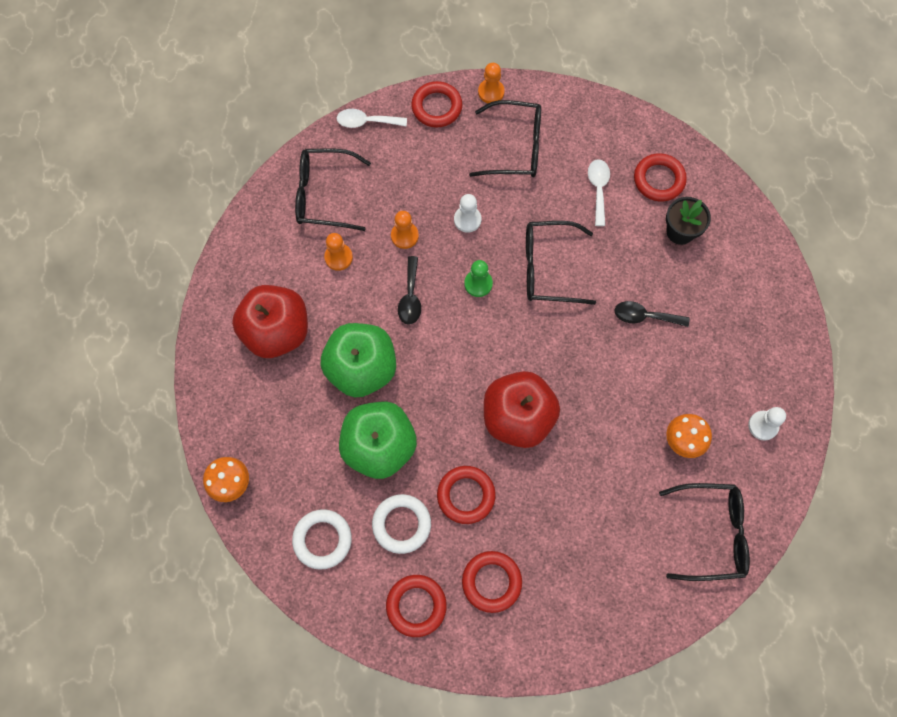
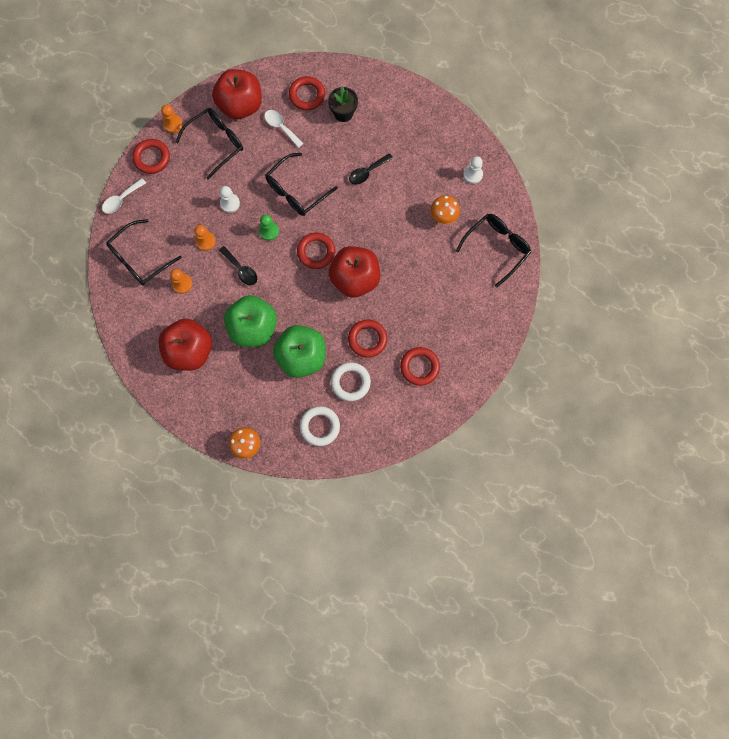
camera: 45 degrees left, 5 degrees up
red ring [386,575,447,637] -> red ring moved to [297,233,335,269]
none -> red apple [212,69,262,119]

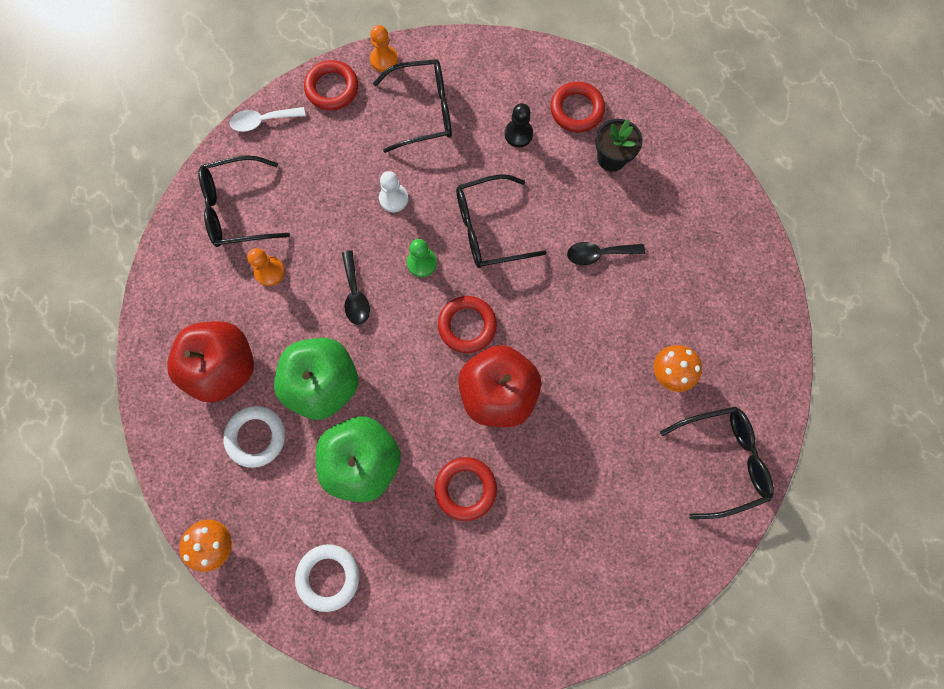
camera: 30 degrees right, 0 degrees up
orange pawn [194,225,216,251] -> none
red apple [212,69,262,119] -> none
white spoon [264,110,304,148] -> black pawn [505,103,533,147]
white ring [331,362,371,401] -> white ring moved to [223,406,285,468]
red ring [400,347,440,386] -> none
white pawn [463,156,483,184] -> none

